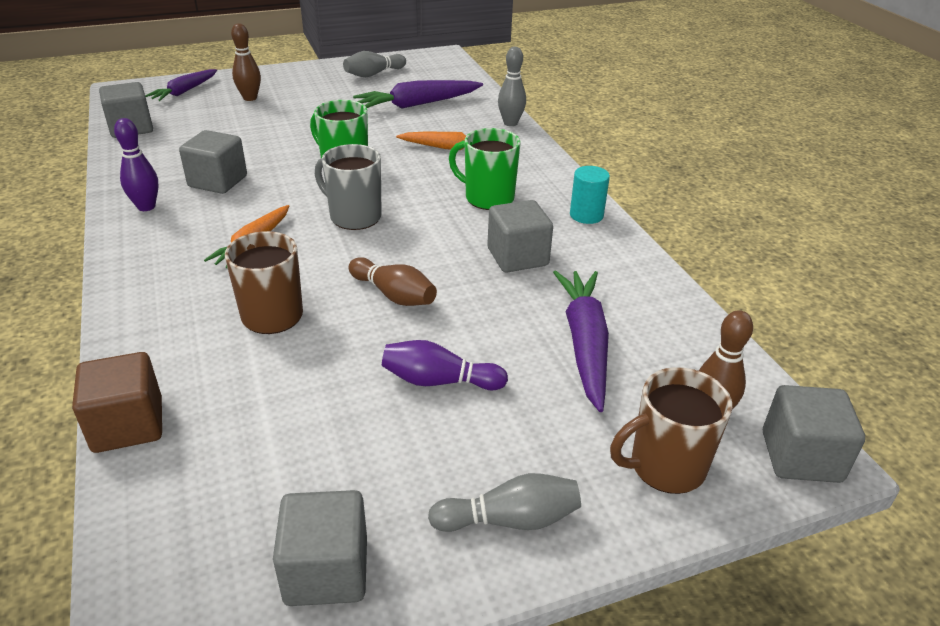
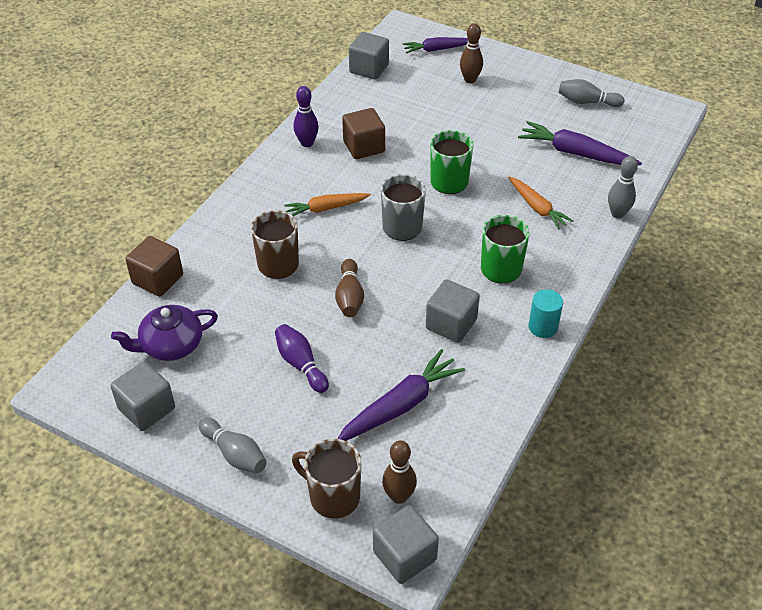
camera: 50 degrees right, 10 degrees up
grey cube [179,130,247,194] -> brown cube [342,108,385,159]
none -> purple teapot [111,305,218,361]

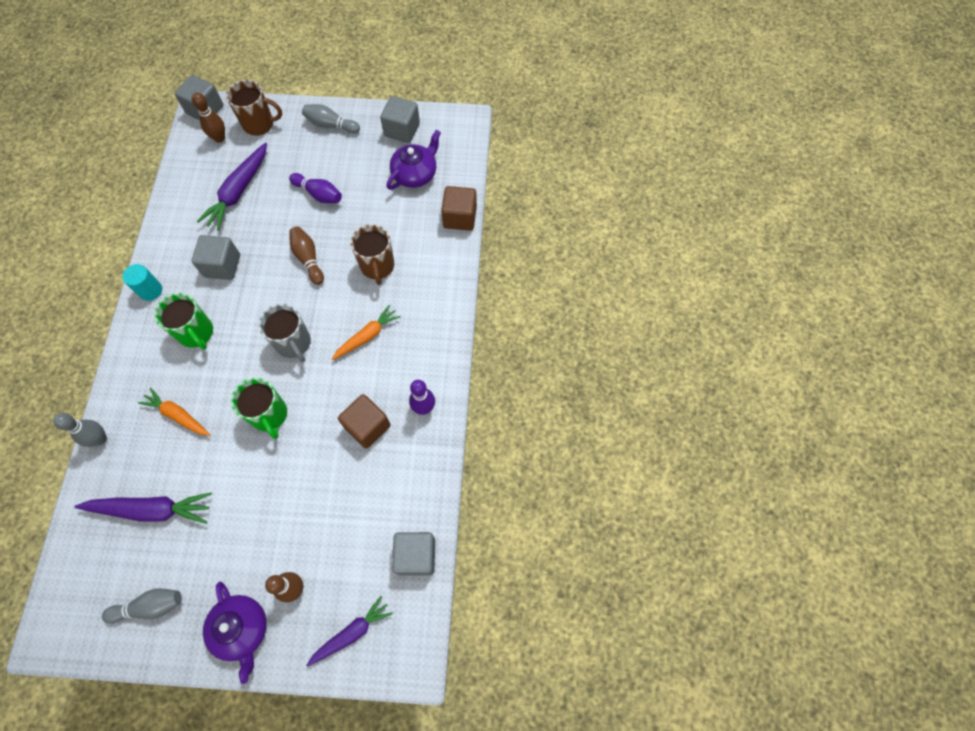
camera: 155 degrees right, 20 degrees up
none -> purple teapot [203,582,267,684]

